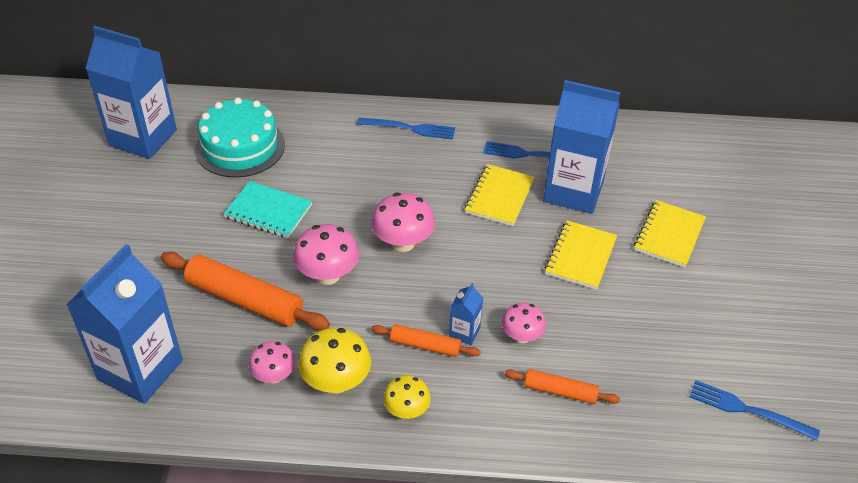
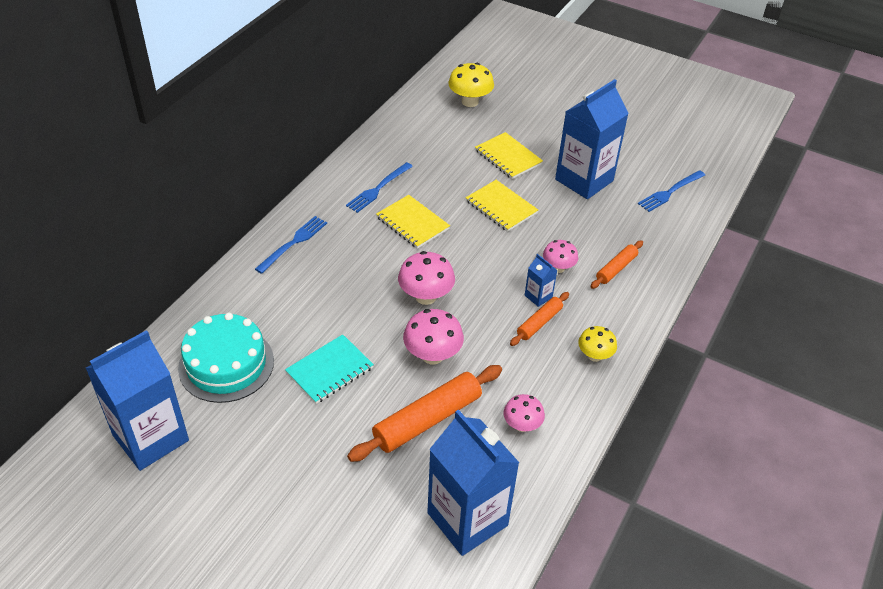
camera: 65 degrees left, 0 degrees up
yellow mushroom [299,328,371,393] -> yellow mushroom moved to [448,63,494,107]
blue carton [543,80,620,214] -> blue carton moved to [555,79,629,199]

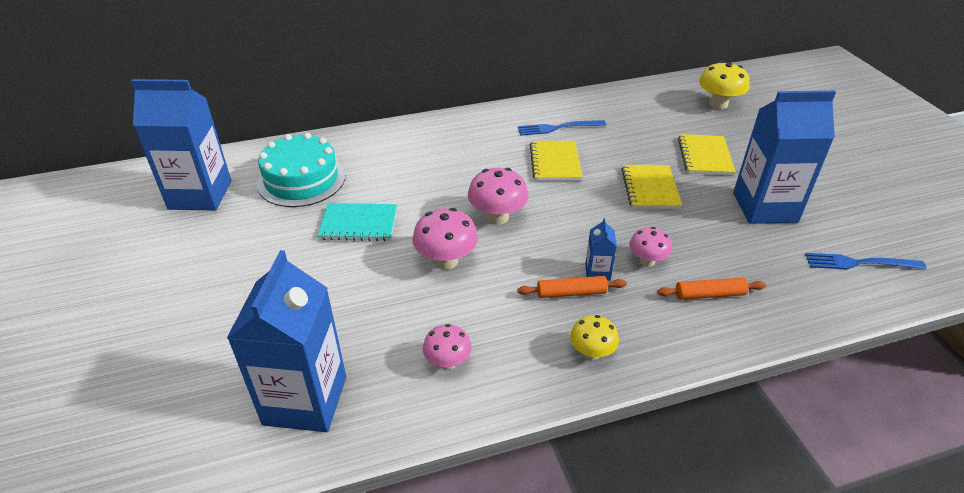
camera: 45 degrees right, 5 degrees down
blue fork [255,216,327,274] -> none
orange rolling pin [347,365,502,462] -> none

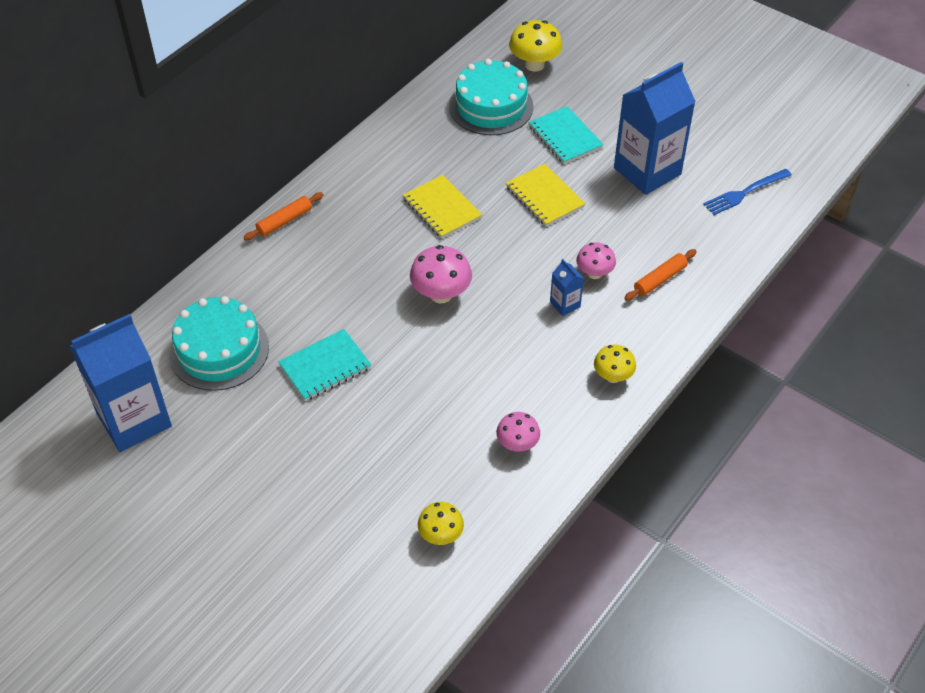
camera: 35 degrees left, 10 degrees up
blue carton [227,250,346,432] -> yellow mushroom [418,502,464,545]
pink mushroom [412,208,478,269] -> none
blue fork [518,120,606,136] -> none
orange rolling pin [518,276,627,298] -> orange rolling pin moved to [243,192,323,241]
yellow notebook [678,134,736,175] -> turquoise notebook [528,106,604,164]
none -> turquoise cake [449,59,533,135]

